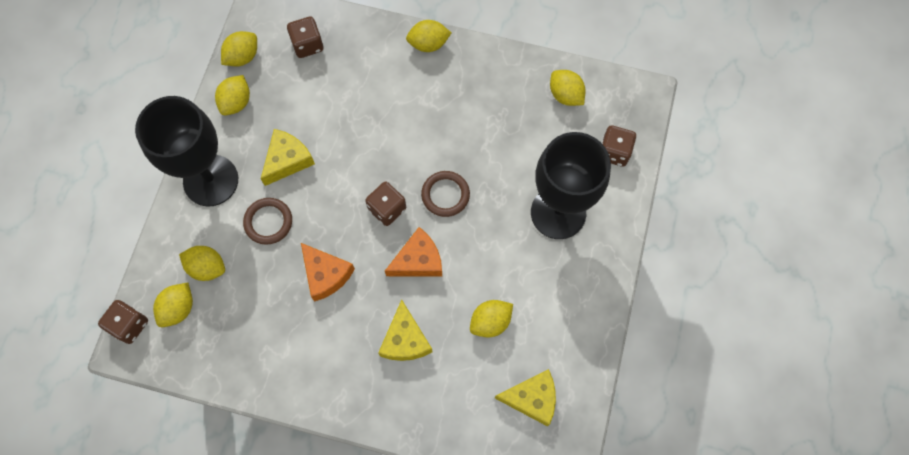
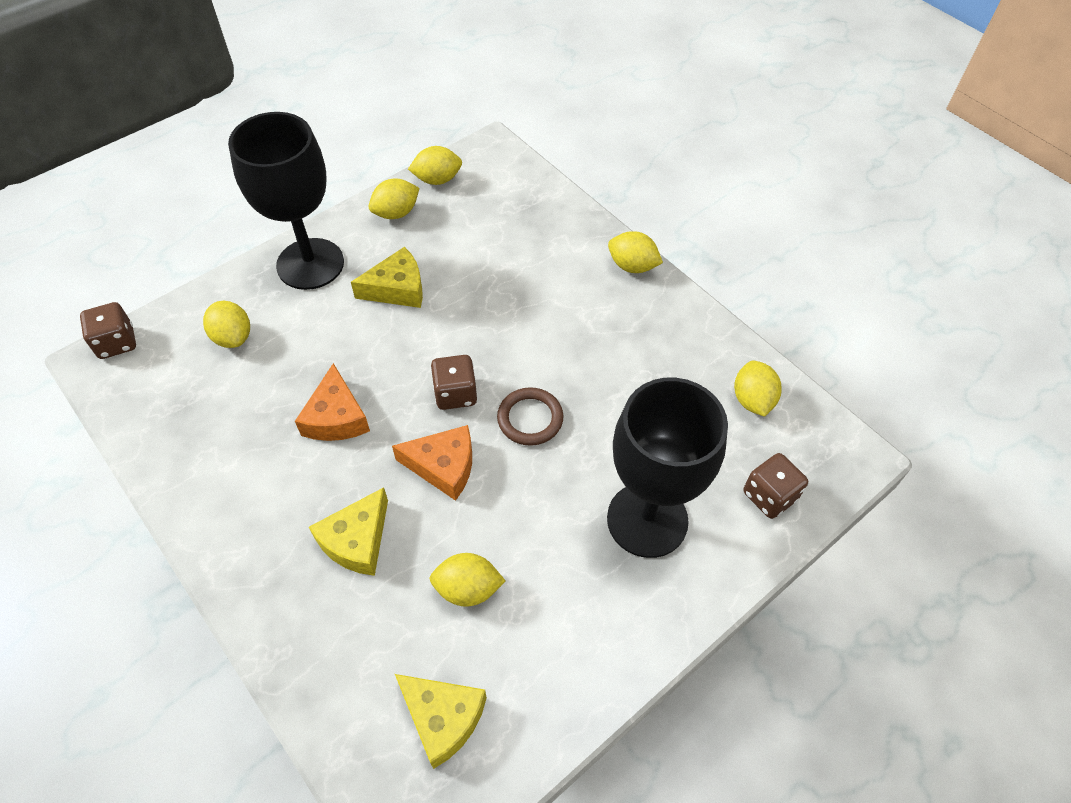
camera: 35 degrees right, 15 degrees down
yellow lemon [153,283,193,327] -> none
brown ring [243,198,292,245] -> none
brown dice [287,17,323,58] -> none

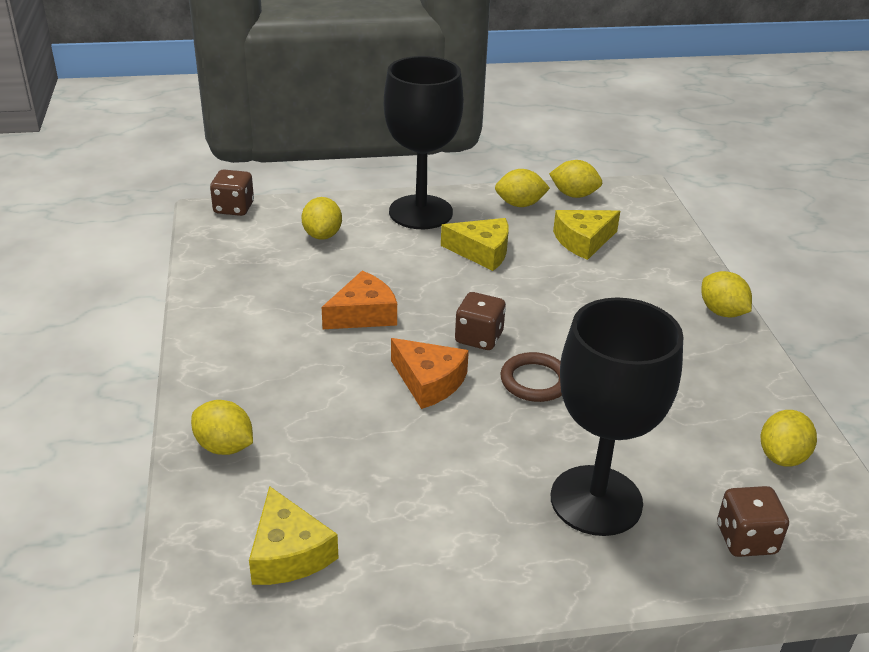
camera: 30 degrees right, 20 degrees down
orange cheese [295,363,370,441] -> orange cheese turned 150 degrees counterclockwise [322,271,397,329]
yellow cheese [309,487,388,576] -> yellow cheese moved to [553,210,620,260]
yellow lemon [430,553,505,607] -> yellow lemon moved to [191,400,253,455]

